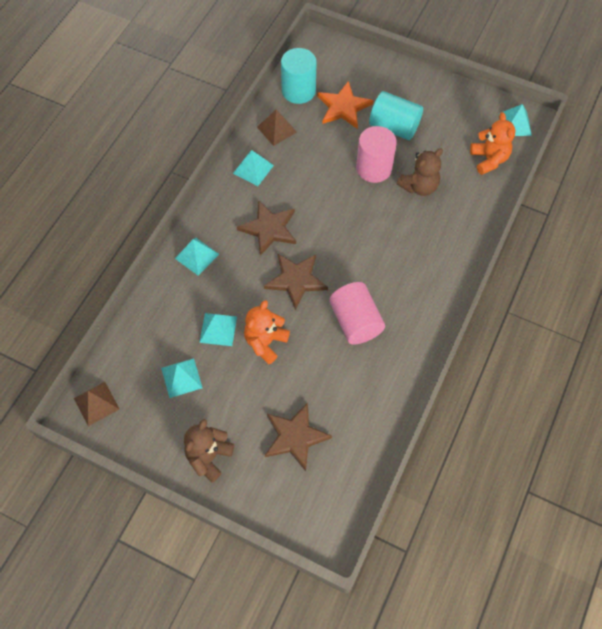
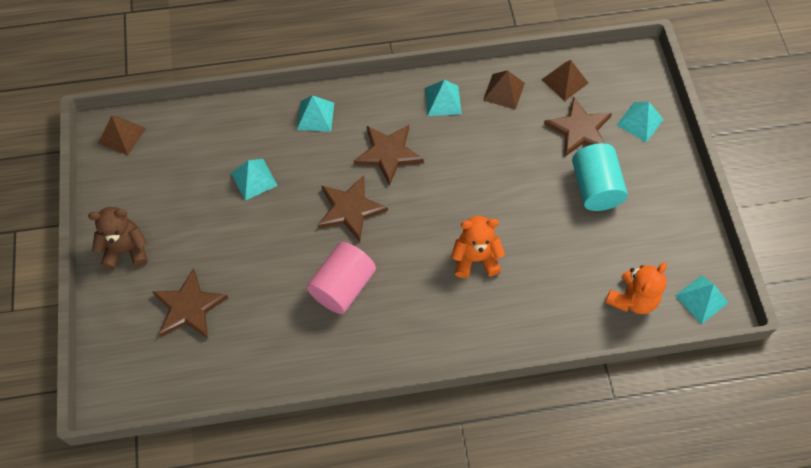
camera: 55 degrees right, 0 degrees up
turquoise pyramid [161,358,203,398] -> turquoise pyramid moved to [617,102,664,143]
orange teddy bear [244,300,290,364] -> orange teddy bear moved to [451,216,505,278]
turquoise cylinder [281,48,317,104] -> brown pyramid [541,60,588,101]
orange star [317,81,373,129] -> brown star [544,96,612,157]
pink cylinder [356,126,397,183] -> none
brown teddy bear [397,148,443,196] -> none

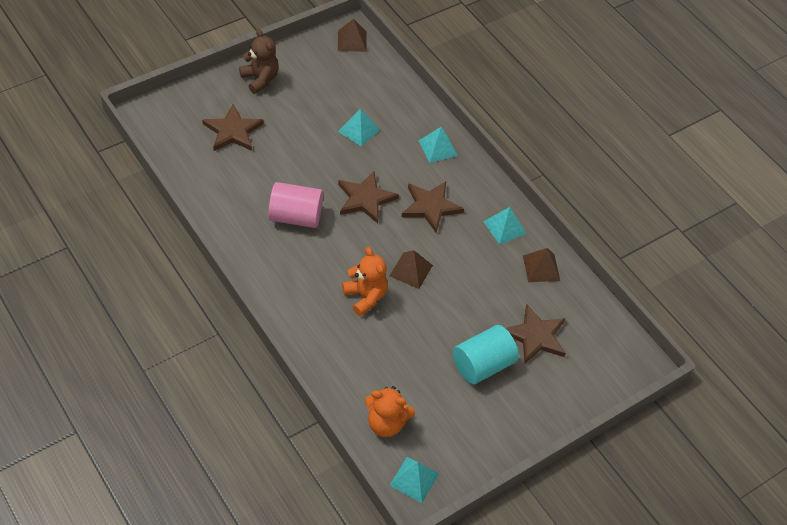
camera: 60 degrees right, 10 degrees down
brown pyramid [541,60,588,101] -> brown pyramid moved to [390,250,433,289]
turquoise pyramid [617,102,664,143] -> none

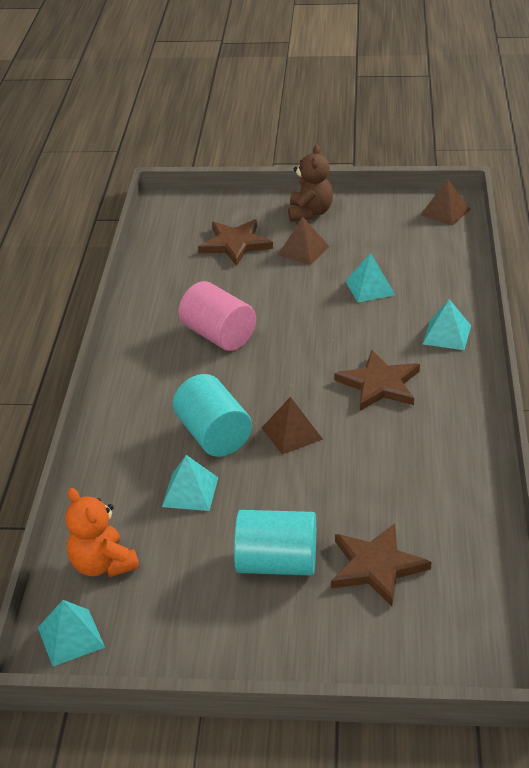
camera: 45 degrees right, 15 degrees down
brown star [338,171,399,224] -> none
orange teddy bear [342,247,388,316] -> turquoise cylinder [173,374,252,457]
turquoise pyramid [483,207,527,245] -> turquoise pyramid moved to [162,455,218,511]
brown pyramid [523,248,560,282] -> brown pyramid moved to [278,217,329,265]

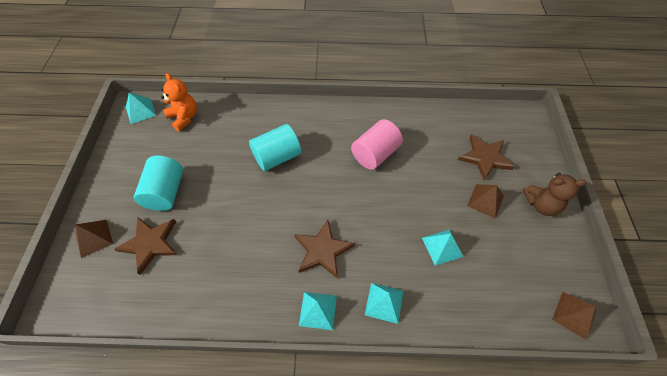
camera: 85 degrees right, 20 degrees up
orange teddy bear [65,488,139,577] -> orange teddy bear turned 90 degrees clockwise [161,73,197,131]
turquoise pyramid [162,455,218,511] -> turquoise pyramid moved to [299,292,337,330]
brown pyramid [262,397,323,455] -> brown pyramid moved to [75,220,113,258]

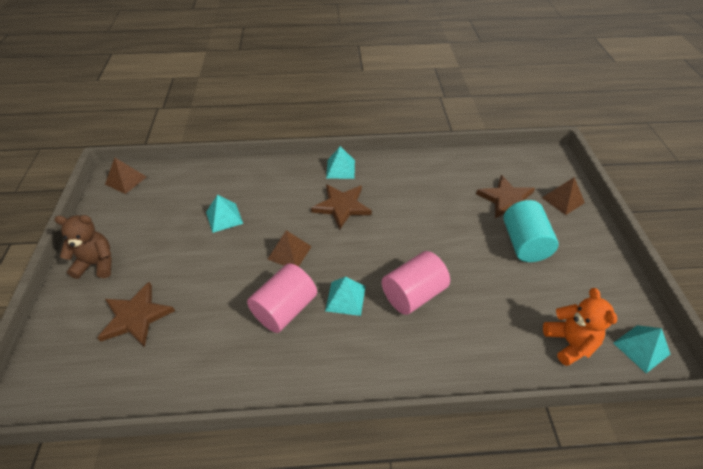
camera: 175 degrees right, 10 degrees down
orange teddy bear [161,73,197,131] -> orange teddy bear turned 150 degrees counterclockwise [543,288,617,366]
turquoise cylinder [249,124,301,171] -> pink cylinder [382,251,450,315]
turquoise pyramid [365,283,403,324] -> turquoise pyramid moved to [325,277,366,316]
brown pyramid [467,184,504,218] -> brown pyramid moved to [267,230,312,267]

